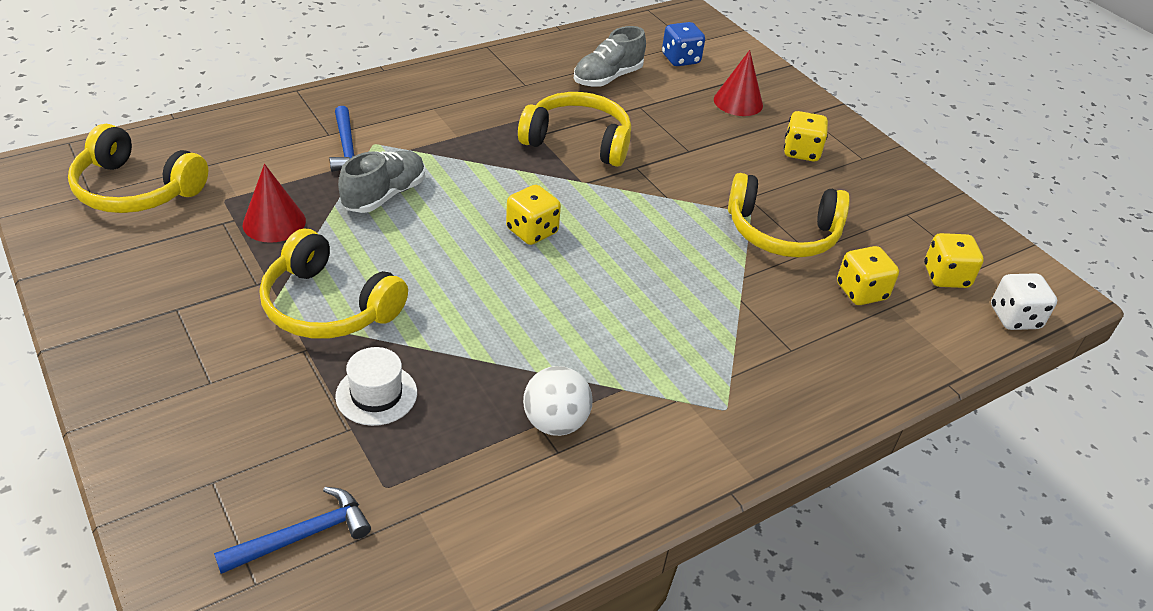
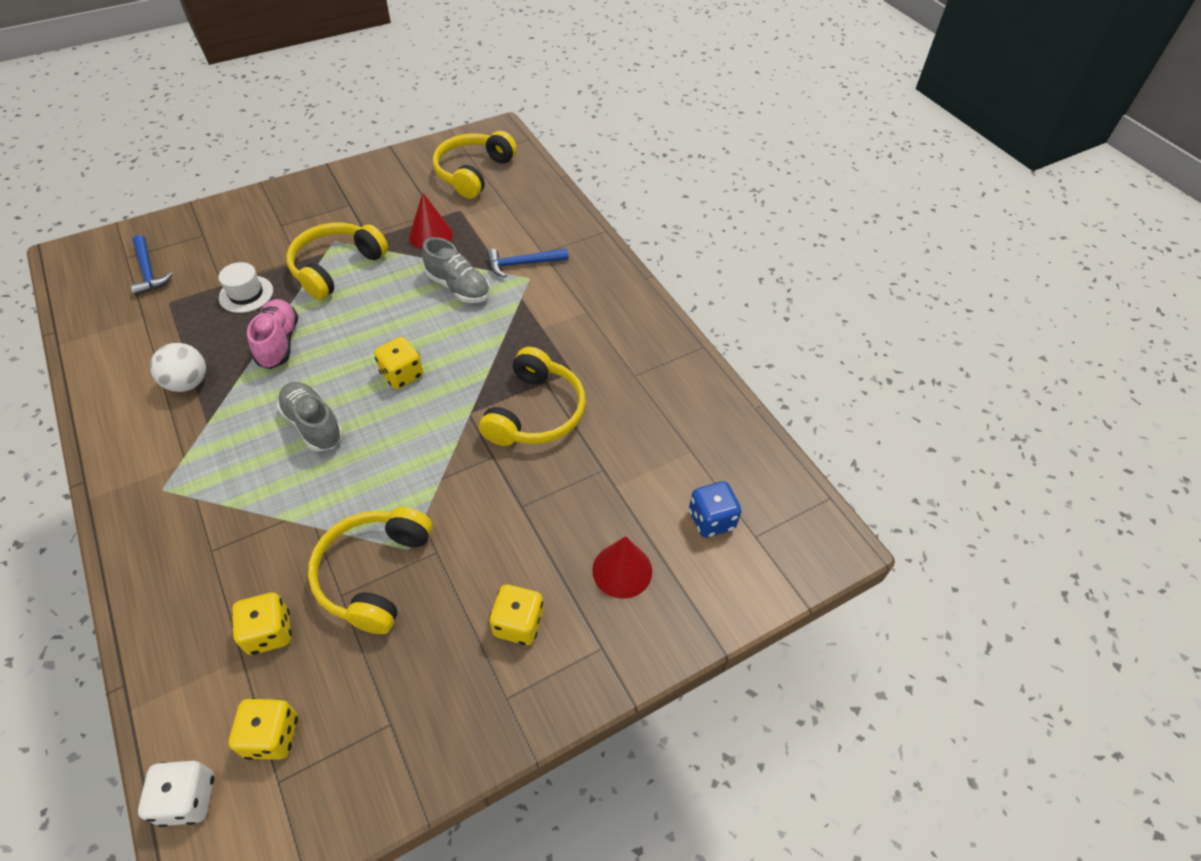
camera: 95 degrees right, 10 degrees up
grey shoe [574,26,646,87] -> grey shoe moved to [277,382,343,452]
none -> pink shoe [247,299,298,369]

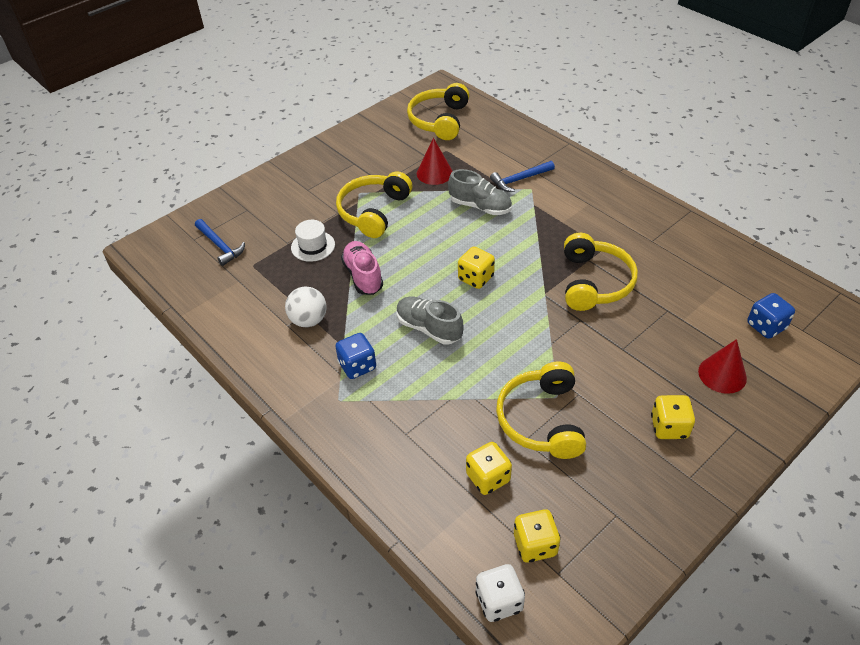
camera: 10 degrees left, 5 degrees down
none -> blue dice [335,333,376,379]

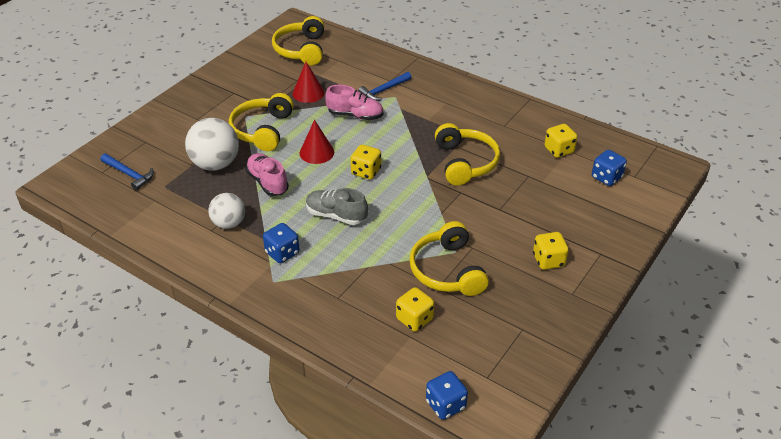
camera: 15 degrees left, 5 degrees down
white hat [291,220,335,262] -> white ball [185,118,239,171]
grey shoe [448,169,512,215] -> pink shoe [325,85,384,120]
white dice [475,564,525,622] -> blue dice [426,371,468,420]
yellow dice [514,509,561,563] -> yellow dice moved to [544,124,577,158]
red cone [698,339,747,394] -> red cone moved to [300,120,334,164]

